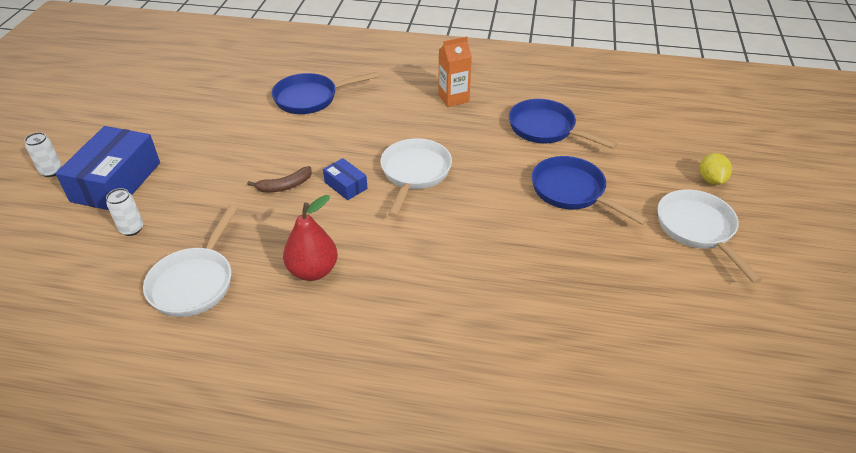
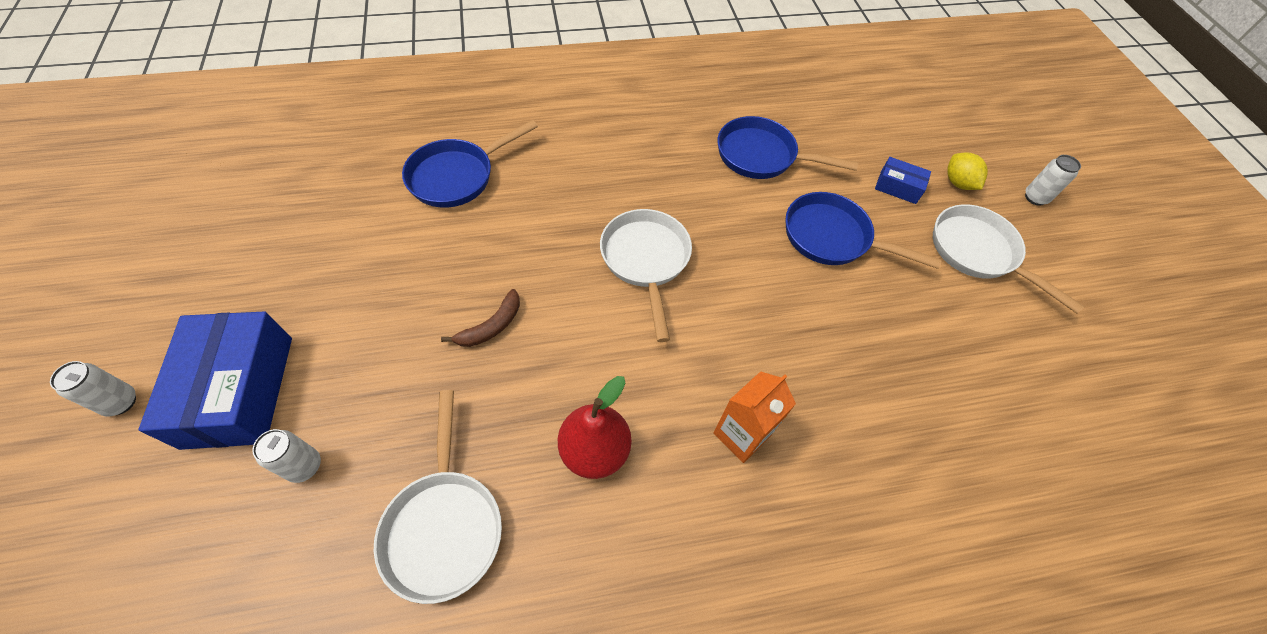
camera: 25 degrees left, 15 degrees up
blue box [323,158,368,200] -> blue box moved to [875,157,931,204]
orange carton [438,36,472,107] -> orange carton moved to [713,371,796,463]
none -> white can [1025,155,1081,206]

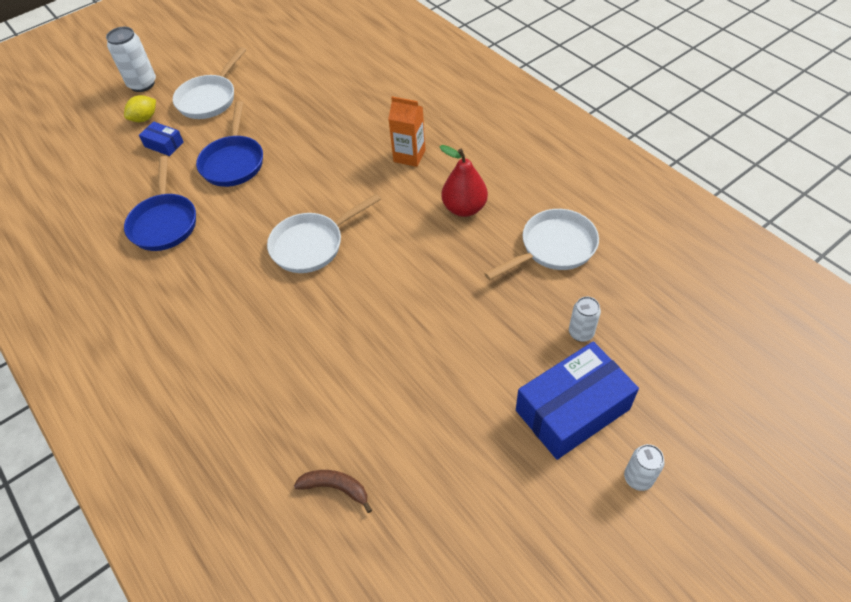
camera: 110 degrees left, 5 degrees down
blue pan [402,120,538,208] -> none
brown banana [441,289,520,347] -> brown banana moved to [294,470,372,513]
blue box [875,157,931,204] -> blue box turned 60 degrees counterclockwise [139,121,184,156]
white can [1025,155,1081,206] -> white can [106,27,156,92], size x1.63

